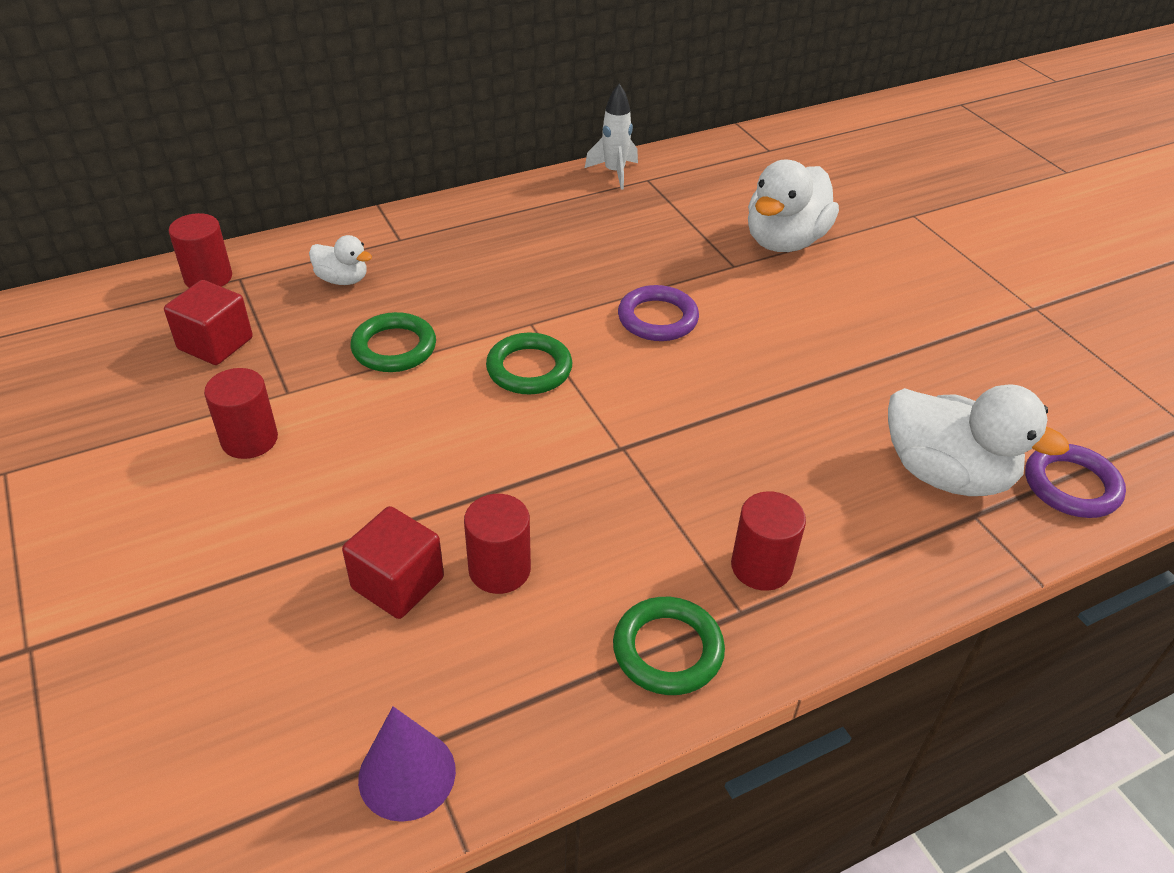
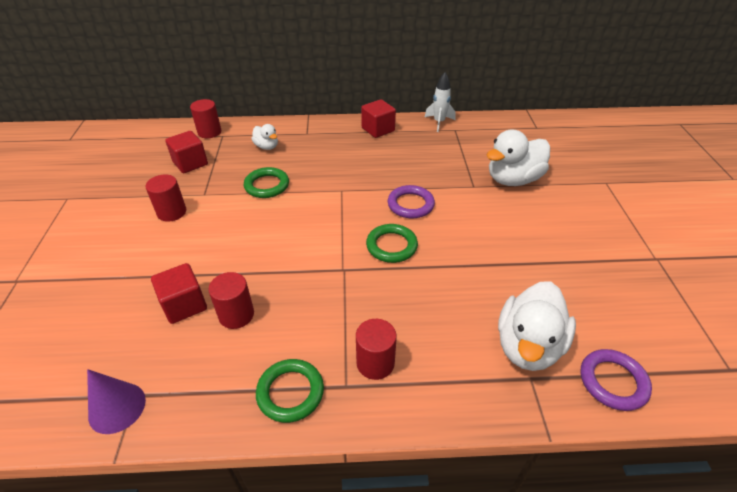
camera: 25 degrees right, 0 degrees up
green ring [486,333,572,394] -> green ring moved to [366,224,418,263]
white duck [888,384,1069,496] -> white duck turned 60 degrees clockwise [498,281,576,371]
none -> red cube [361,99,396,138]

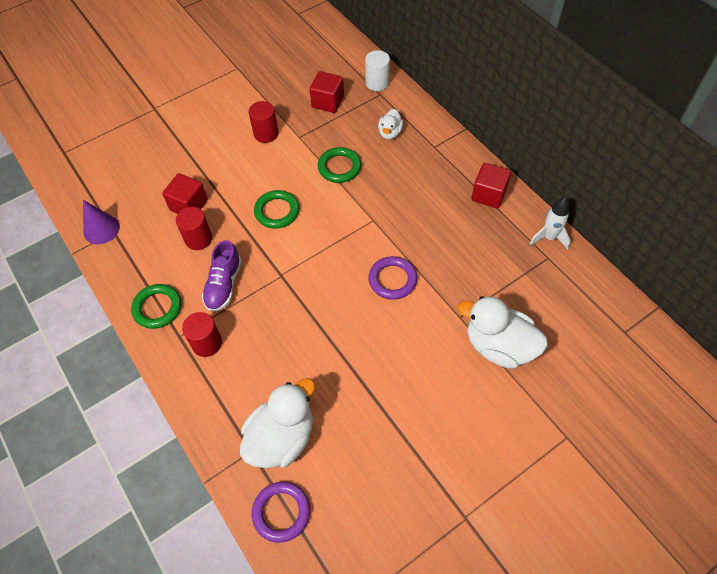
camera: 60 degrees right, 15 degrees up
red cylinder [190,99,221,138] -> white cylinder [365,50,390,91]
green ring [366,224,418,263] -> green ring moved to [254,190,299,229]
white duck [498,281,576,371] -> white duck turned 135 degrees clockwise [240,378,315,468]
none -> purple shoe [202,240,242,312]

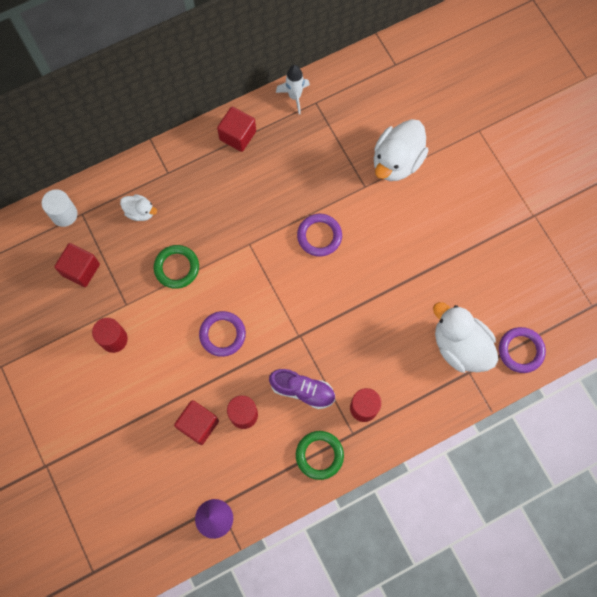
camera: 85 degrees left, 15 degrees up
green ring [254,190,299,229] -> purple ring [199,311,246,357]

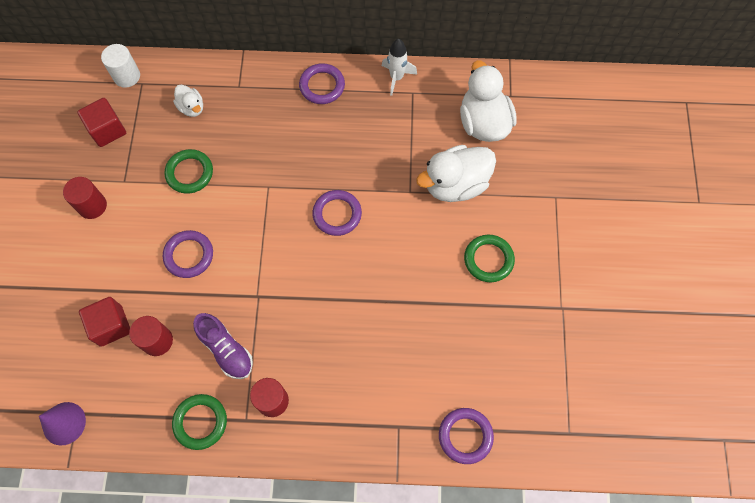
camera: 30 degrees right, 5 degrees down
red cube [217,107,256,152] -> purple ring [299,63,345,104]
white duck [433,302,498,373] -> white duck moved to [460,60,517,142]
none -> green ring [464,235,515,282]

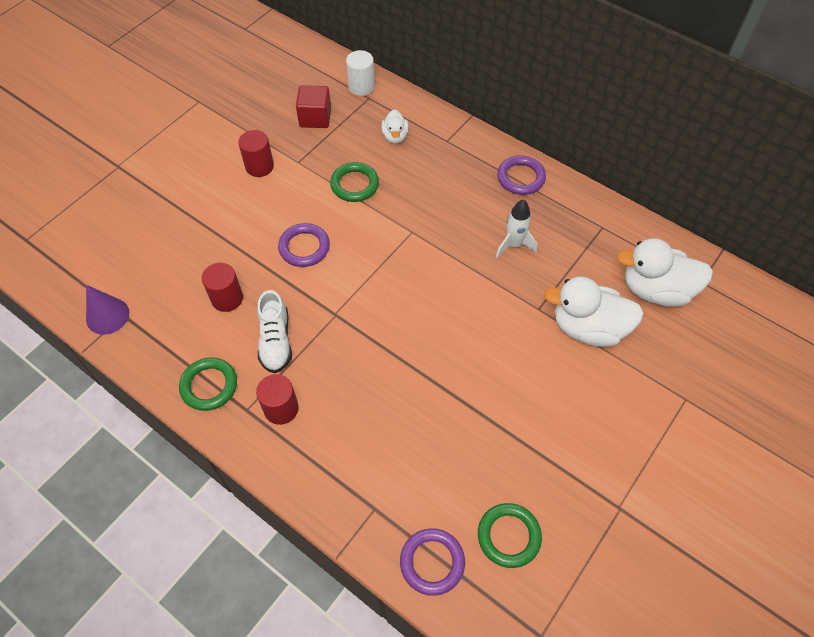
camera: 35 degrees right, 10 degrees down
red cube [79,297,130,347] -> none
purple shoe [193,313,253,379] -> white shoe [257,290,292,373]
purple ring [312,190,362,236] -> none
white rocket [382,39,417,96] -> white rocket moved to [496,199,537,258]
white duck [460,60,517,142] -> white duck turned 105 degrees counterclockwise [617,238,713,307]
green ring [464,235,515,282] -> green ring moved to [478,503,542,568]

